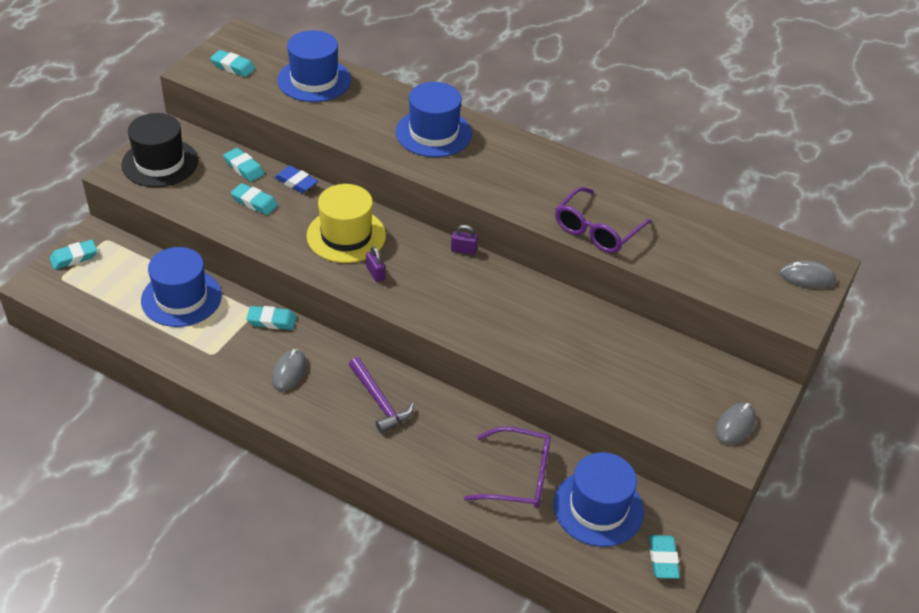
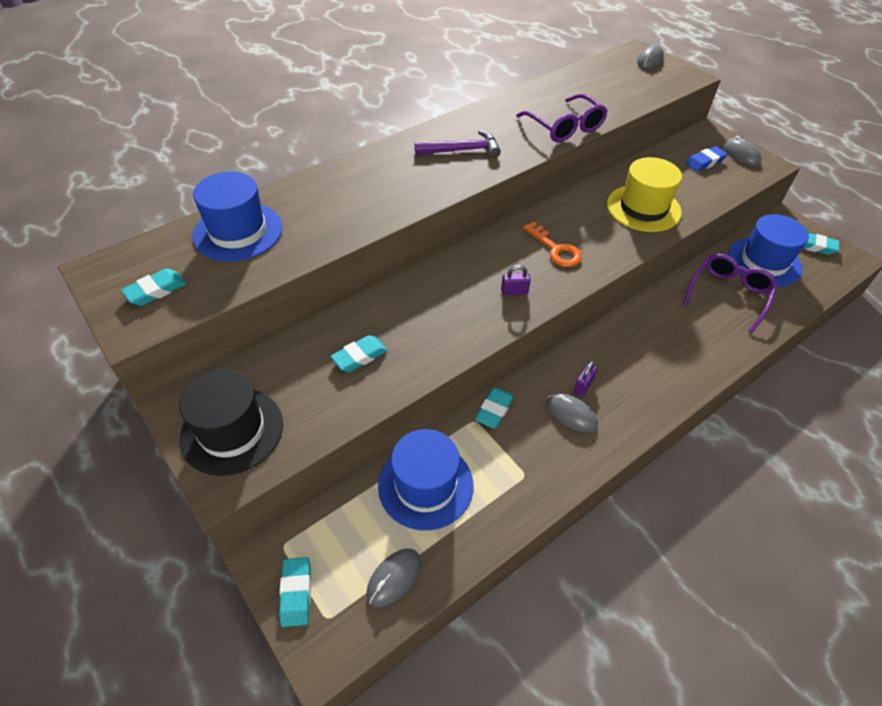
camera: 65 degrees left, 5 degrees up
turquoise eraser [223,148,264,182] -> none
blue eraser [274,166,318,193] -> blue eraser moved to [686,146,728,172]
yellow hat [306,184,386,263] -> yellow hat moved to [607,157,682,232]
purple hammer [349,357,414,433] -> purple hammer moved to [415,130,501,158]
blue hat [396,82,472,157] -> none
purple padlock [451,225,478,255] -> purple padlock moved to [574,361,598,396]
none -> grey mouse [366,548,421,607]
none -> orange key [523,222,582,267]

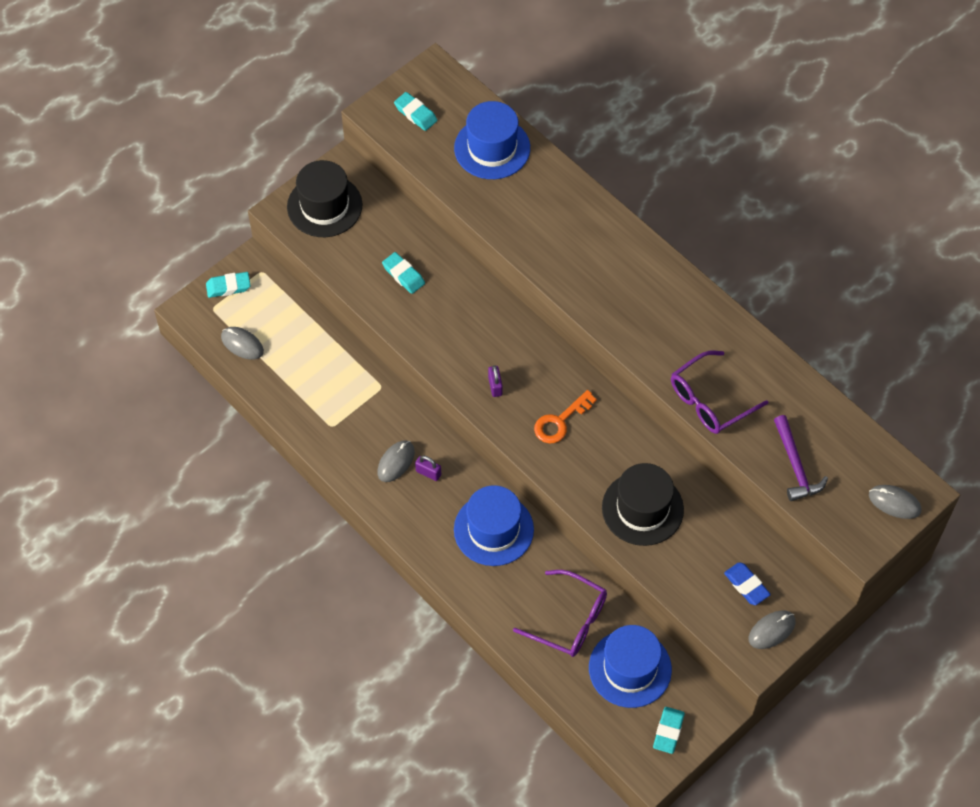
camera: 85 degrees right, 10 degrees up
blue hat [378,429,473,531] -> blue hat moved to [454,485,534,566]
purple hammer [415,130,501,158] -> purple hammer moved to [774,415,828,501]
turquoise eraser [475,388,514,428] -> none
yellow hat [607,157,682,232] -> black hat [602,463,684,546]

